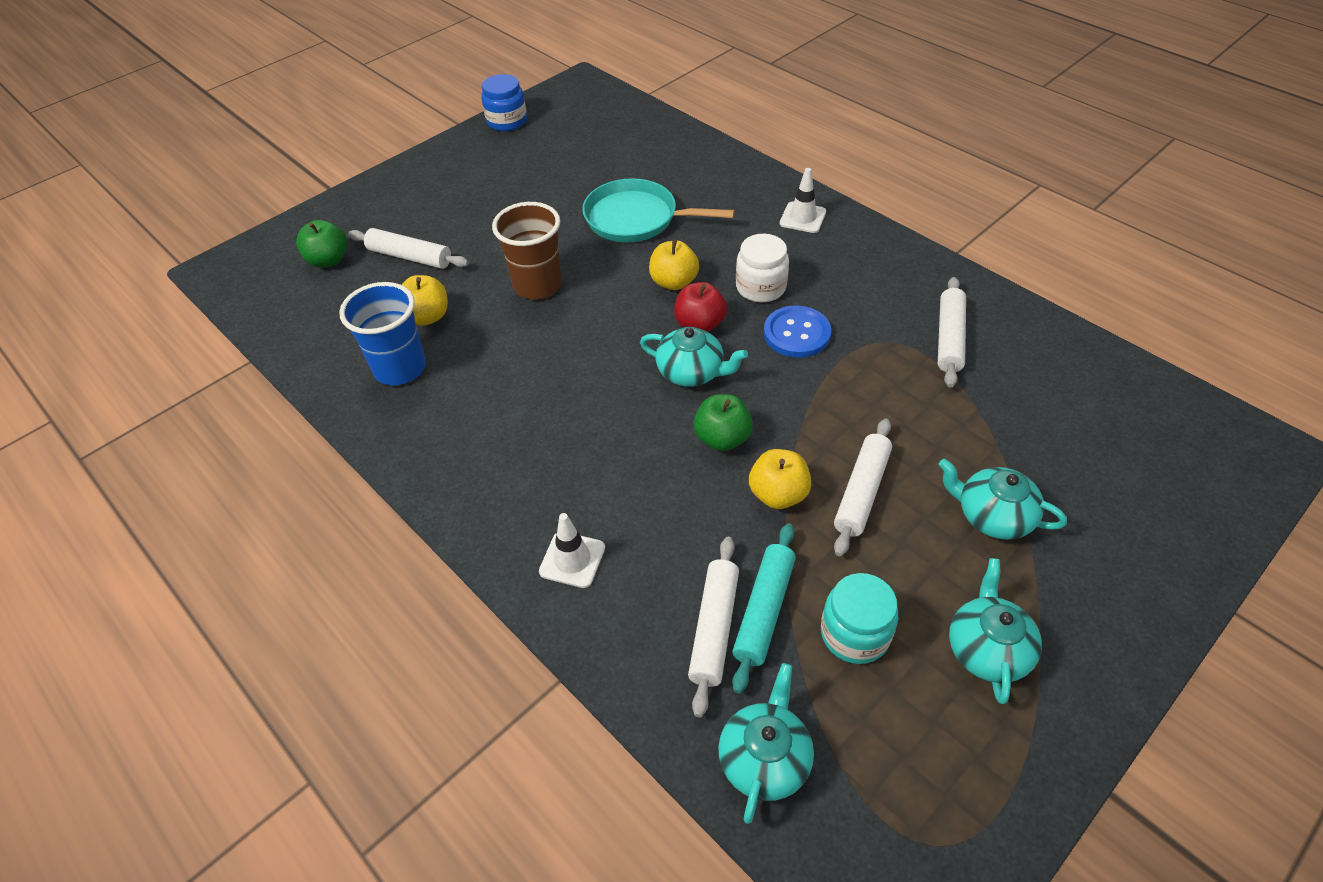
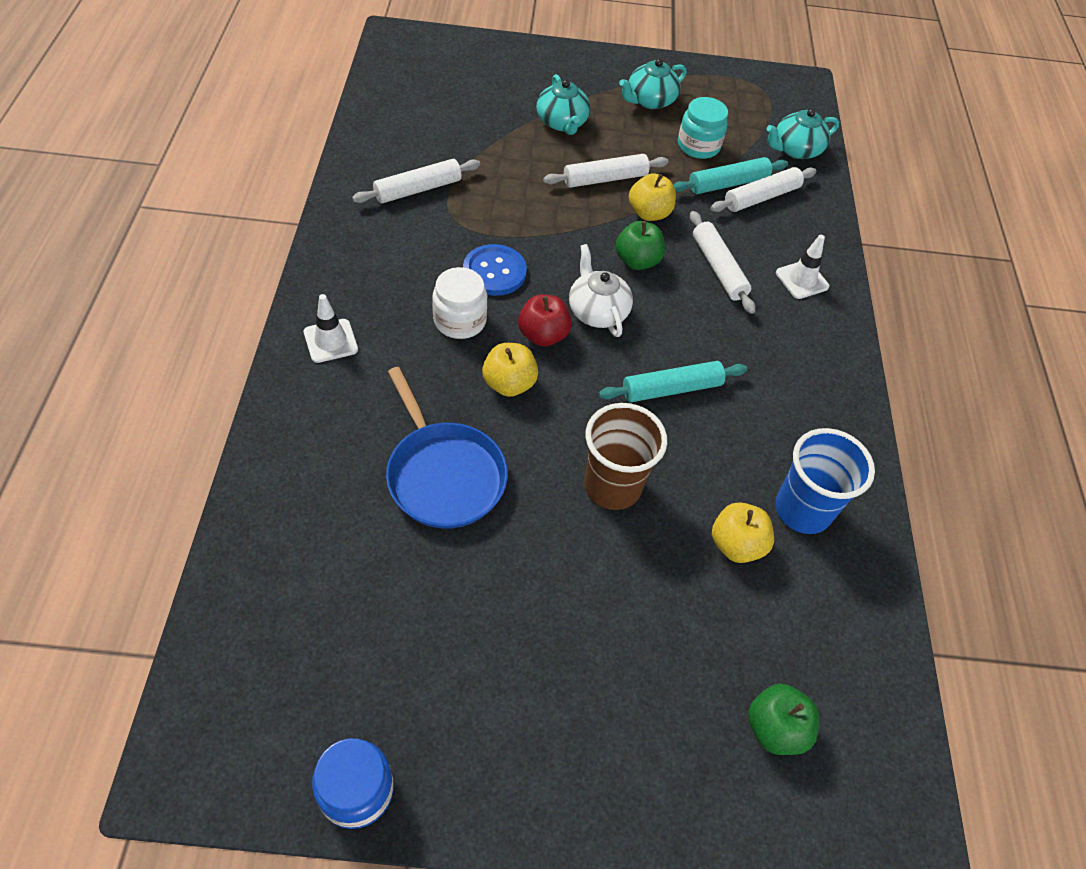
camera: 140 degrees left, 5 degrees up
white rolling pin [348,228,469,269] -> white rolling pin moved to [690,211,755,314]
turquoise pan [582,178,735,242] -> blue pan [386,367,508,529]
turquoise teapot [640,327,748,387] -> white teapot [569,244,633,337]
none -> turquoise rolling pin [599,361,747,402]

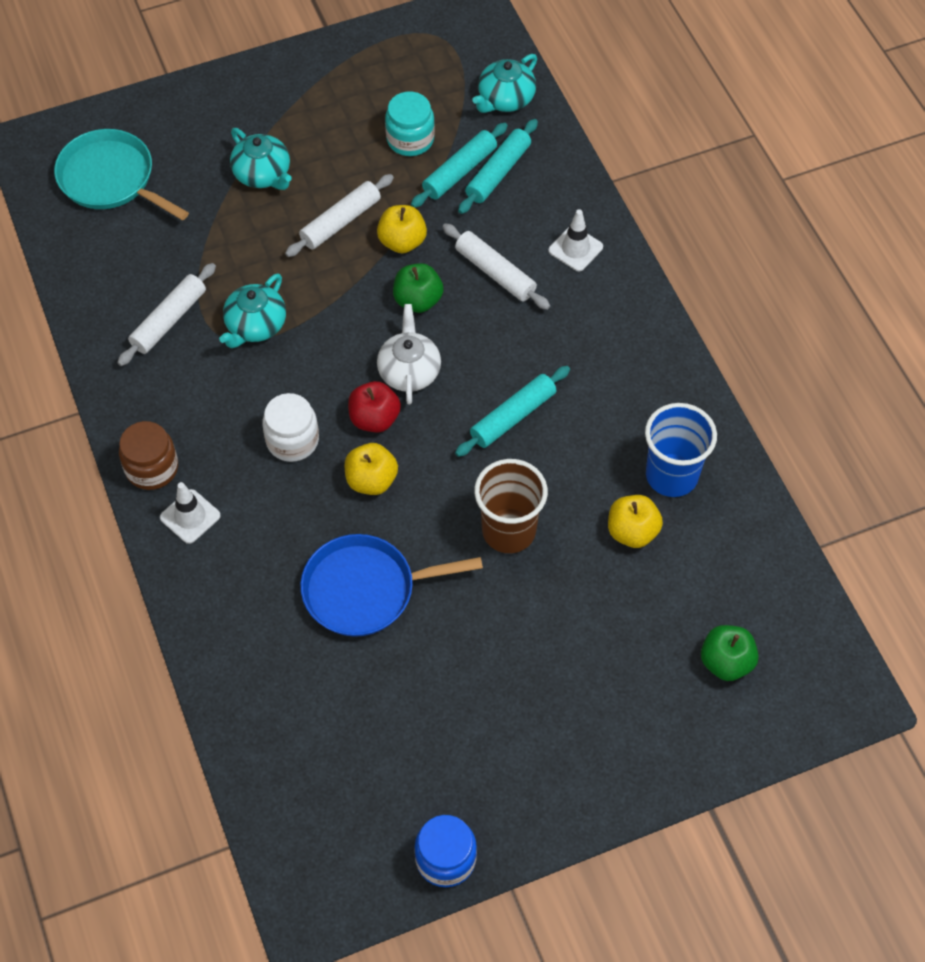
camera: 20 degrees left, 5 degrees up
blue pan [386,367,508,529] -> blue pan turned 135 degrees clockwise [300,534,483,637]
blue button [463,244,527,296] -> none
white teapot [569,244,633,337] -> white teapot turned 45 degrees clockwise [377,304,441,405]
turquoise teapot [619,59,687,109] -> turquoise teapot moved to [219,273,286,348]
white rolling pin [711,167,816,212] -> turquoise rolling pin [458,119,538,214]
none -> turquoise pan [54,129,189,220]
none -> brown jar [119,421,178,490]

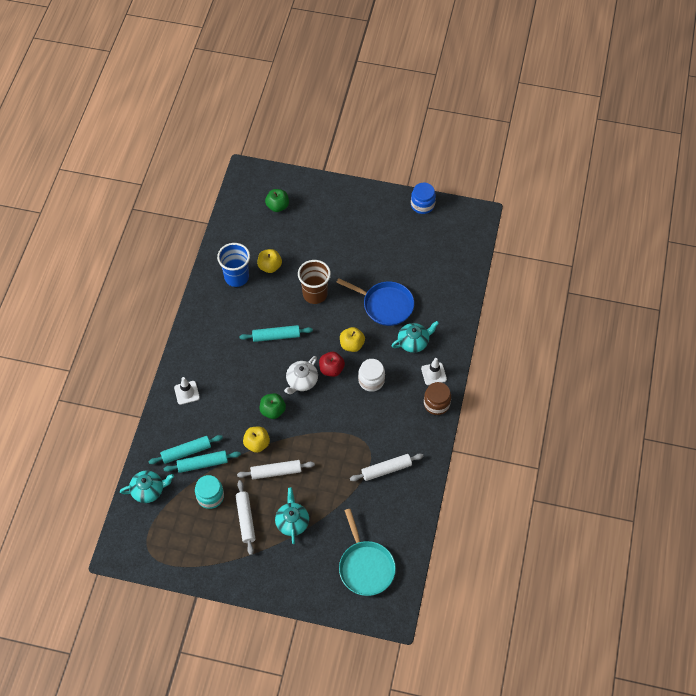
camera: 145 degrees left, 0 degrees up
turquoise teapot [219,273,286,348] -> turquoise teapot moved to [391,321,439,353]
white rolling pin [443,223,550,310] -> white rolling pin moved to [236,480,255,555]

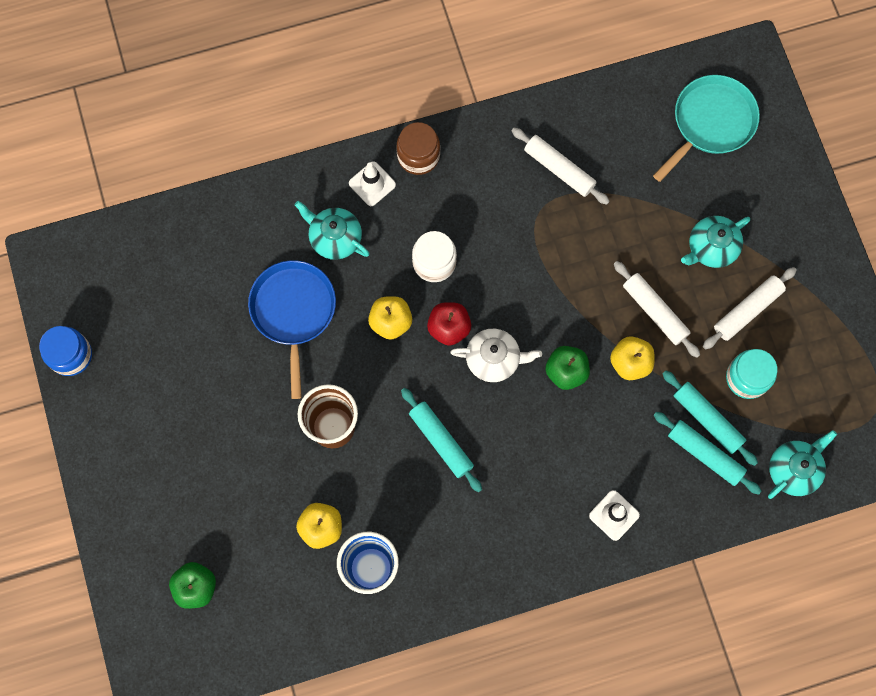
camera: 120 degrees left, 15 degrees up
turquoise teapot [120,470,174,503] -> turquoise teapot turned 90 degrees clockwise [768,430,837,499]

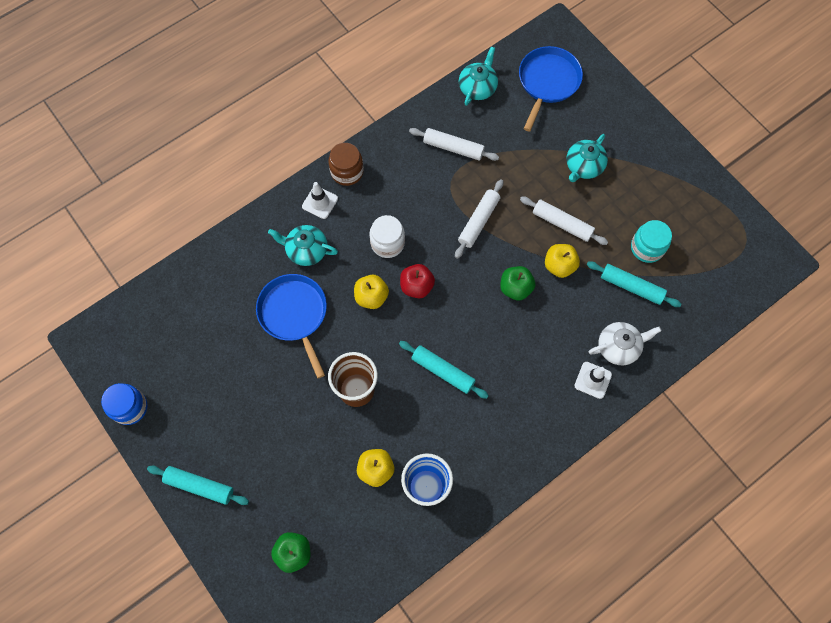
camera: 20 degrees left, 5 degrees down
white teapot [450,329,542,382] -> white teapot moved to [589,322,662,365]
turquoise pan [653,75,760,182] -> blue pan [519,46,583,132]
turquoise rolling pin [654,412,761,495] -> turquoise rolling pin moved to [147,466,249,505]
white rolling pin [703,267,797,349] -> white rolling pin moved to [455,179,503,259]
turquoise teapot [768,430,837,499] -> turquoise teapot moved to [459,47,498,106]

